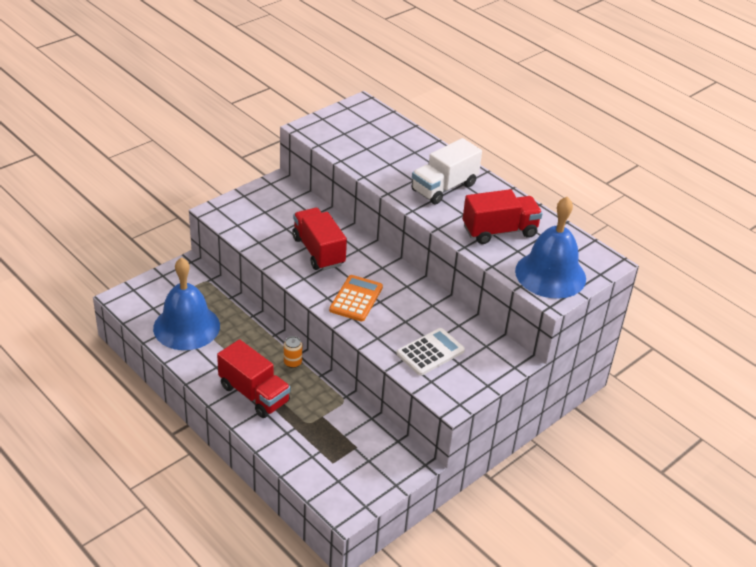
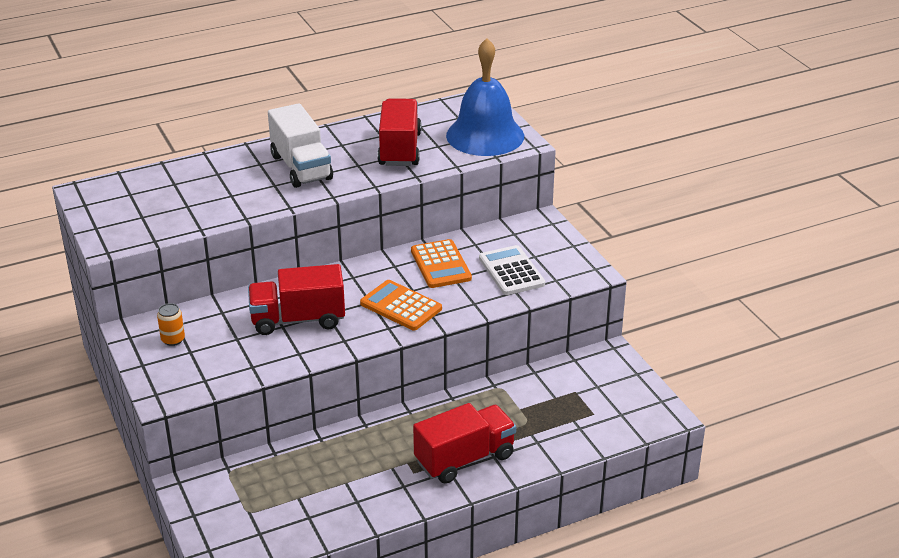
camera: 70 degrees left, 5 degrees down
blue bell [153,257,220,350] -> none
orange can [284,336,302,368] -> orange can moved to [157,303,185,346]
none -> orange calculator [411,239,472,288]

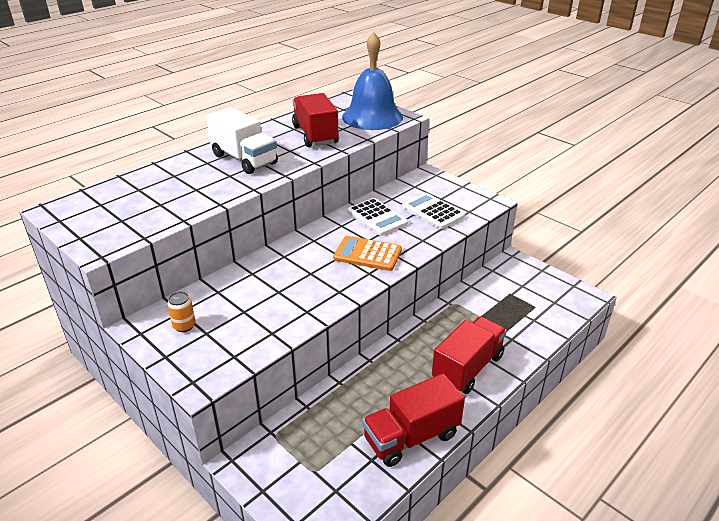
camera: 20 degrees left, 0 degrees up
red truck [248,264,345,335] -> red truck moved to [362,373,465,467]
orange calculator [411,239,472,288] -> white calculator [347,198,408,236]

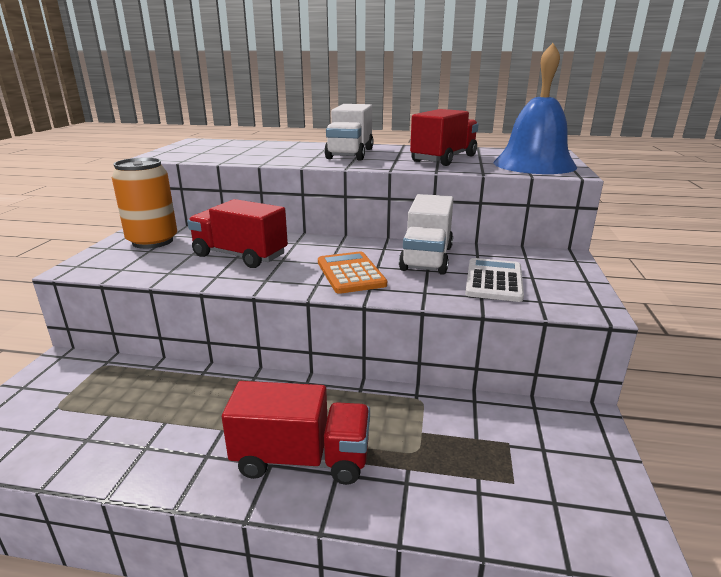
camera: 55 degrees right, 10 degrees down
orange can [167,292,196,332] -> orange can [112,157,177,249], size x2.23
white calculator [347,198,408,236] -> white truck [399,194,454,275]
red truck [362,373,465,467] -> red truck moved to [187,199,288,268]

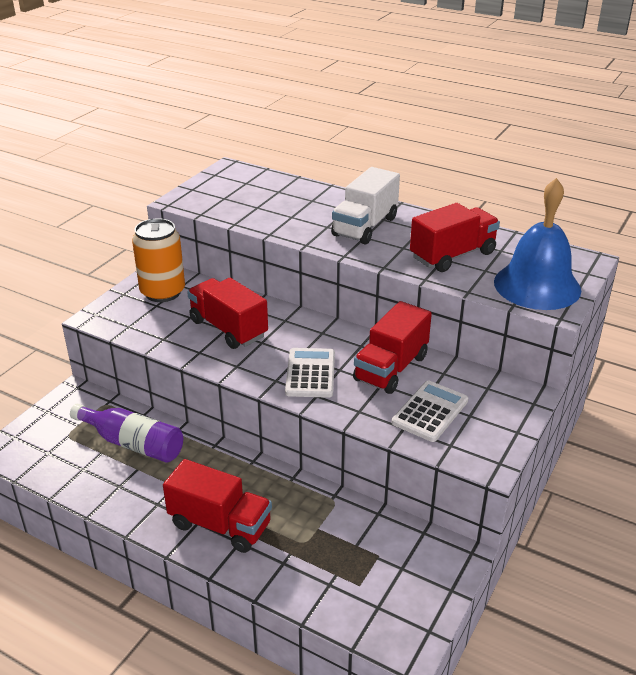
camera: 20 degrees right, 10 degrees up
orange calculator [318,251,387,294] -> white calculator [285,348,335,398]
white truck [399,194,454,275] -> red truck [353,301,432,394]
none -> purple bottle [70,404,183,463]

